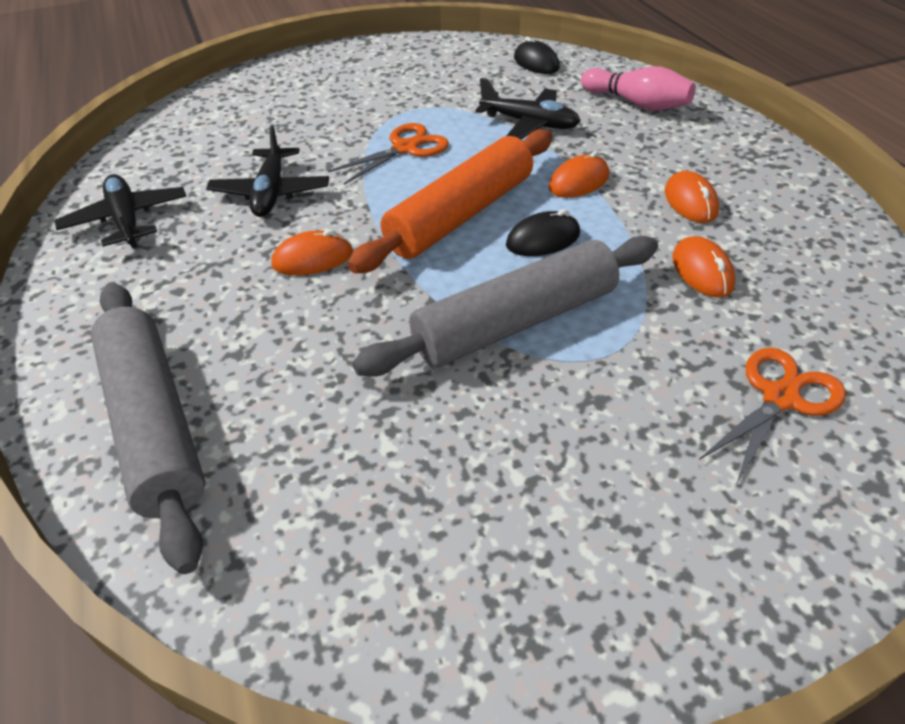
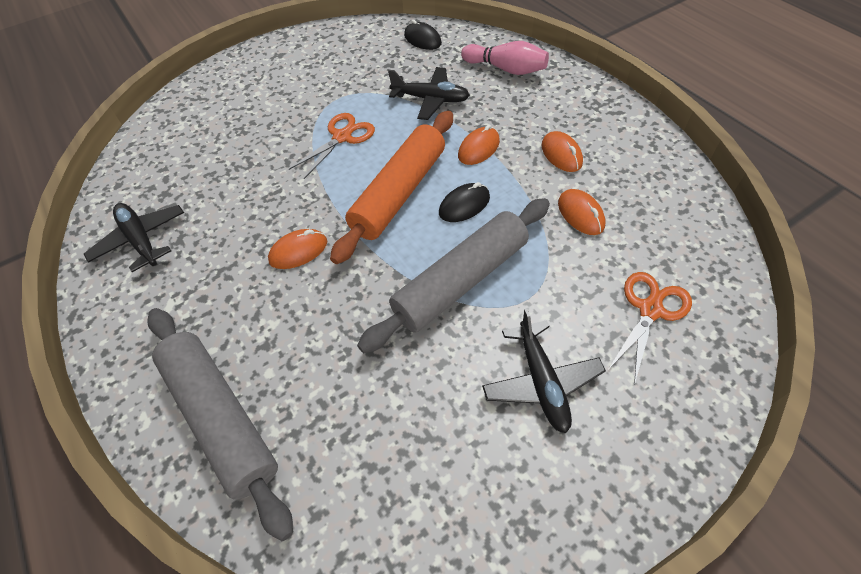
camera: 10 degrees left, 10 degrees up
black plane [206,124,329,217] -> black plane moved to [482,309,606,433]

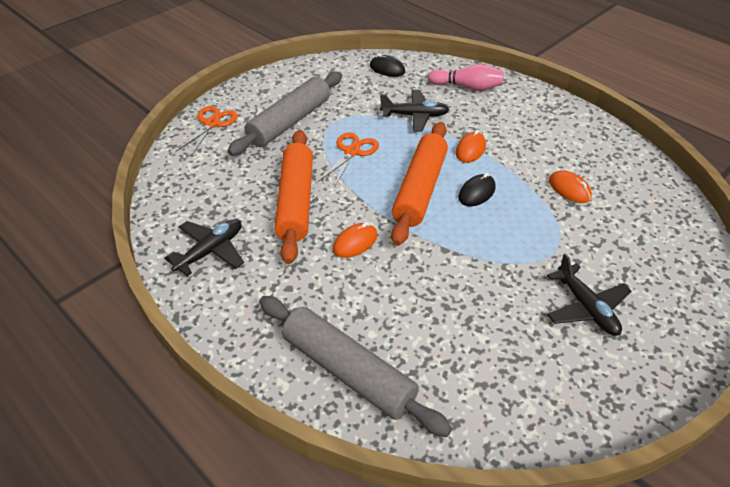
camera: 15 degrees left, 10 degrees down
black plane [84,203,184,272] -> black plane turned 90 degrees clockwise [164,219,244,276]
grey rolling pin [357,198,550,353] -> grey rolling pin moved to [227,72,342,156]
orange mouse [541,131,583,172] -> none
orange scissors [607,272,692,385] -> orange scissors moved to [176,106,238,156]
none -> orange rolling pin [274,130,313,264]

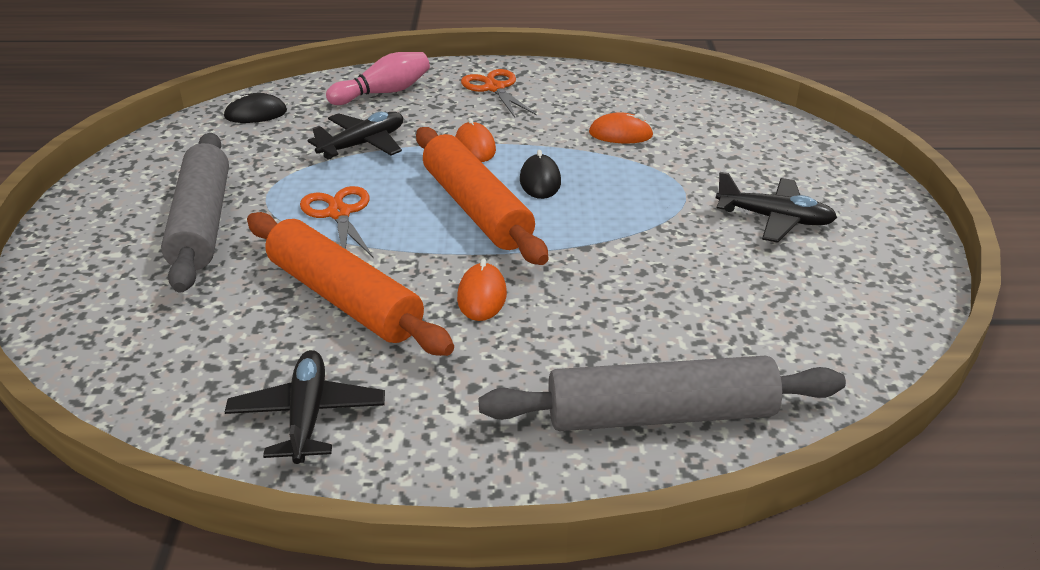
camera: 45 degrees left, 10 degrees down
orange scissors [176,106,238,156] -> orange scissors moved to [461,69,536,118]

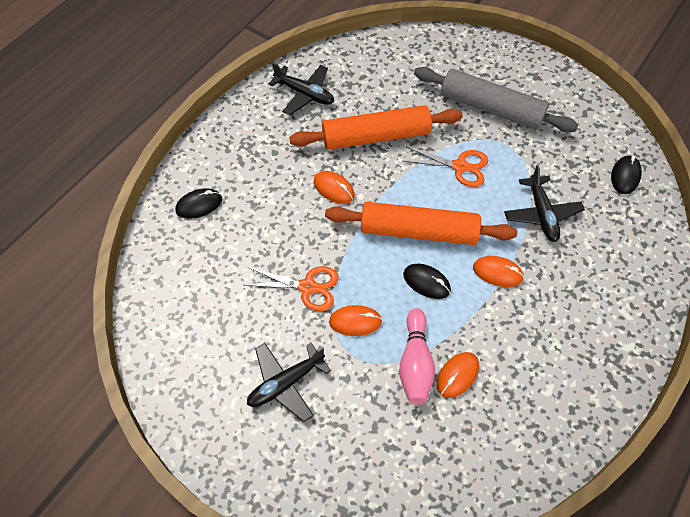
camera: 125 degrees right, 25 degrees up
pink bowling pin [326,52,430,105] -> pink bowling pin moved to [399,308,435,405]
orange scissors [461,69,536,118] -> orange scissors moved to [246,266,339,311]
grey rolling pin [478,356,846,431] -> black mouse [175,188,222,219]
none -> orange mouse [329,305,382,336]

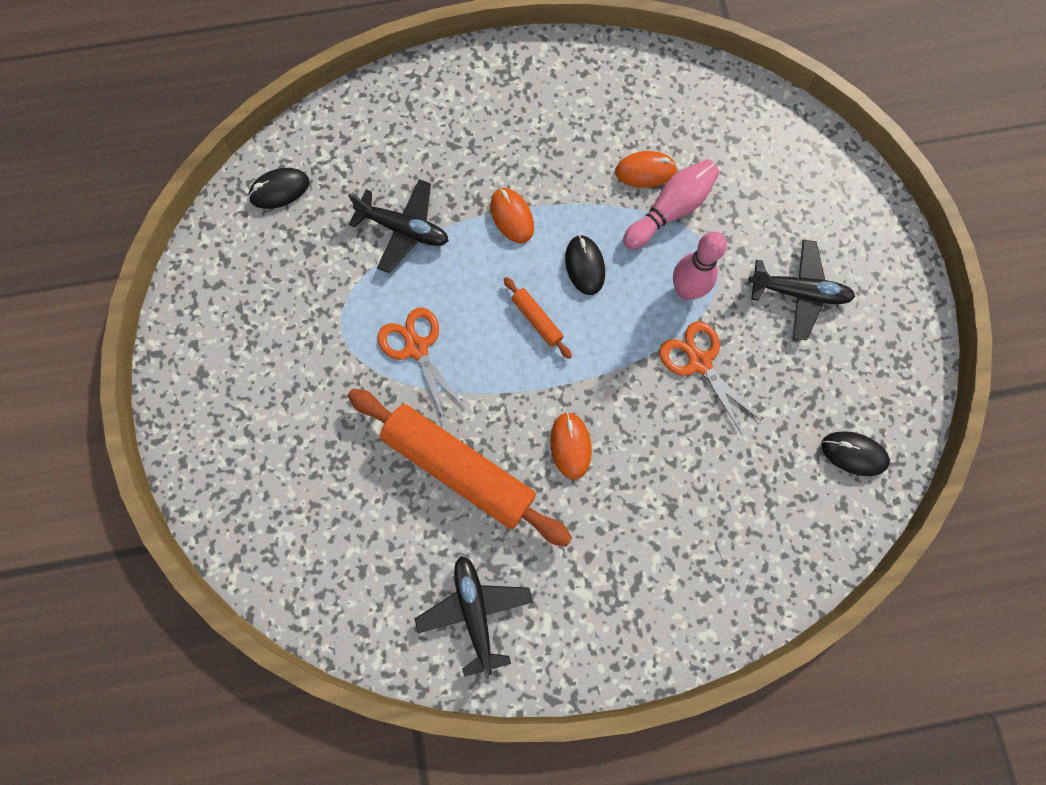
camera: 135 degrees left, 15 degrees up
black mouse [175,188,222,219] -> black mouse moved to [821,431,890,476]
orange rolling pin [325,202,517,245] -> orange rolling pin [504,277,572,359], size x0.42
orange mouse [329,305,382,336] -> pink bowling pin [673,231,727,300]
grey rolling pin [414,67,578,132] -> none
black plane [504,165,585,242] -> black plane turned 75 degrees clockwise [348,179,449,273]

